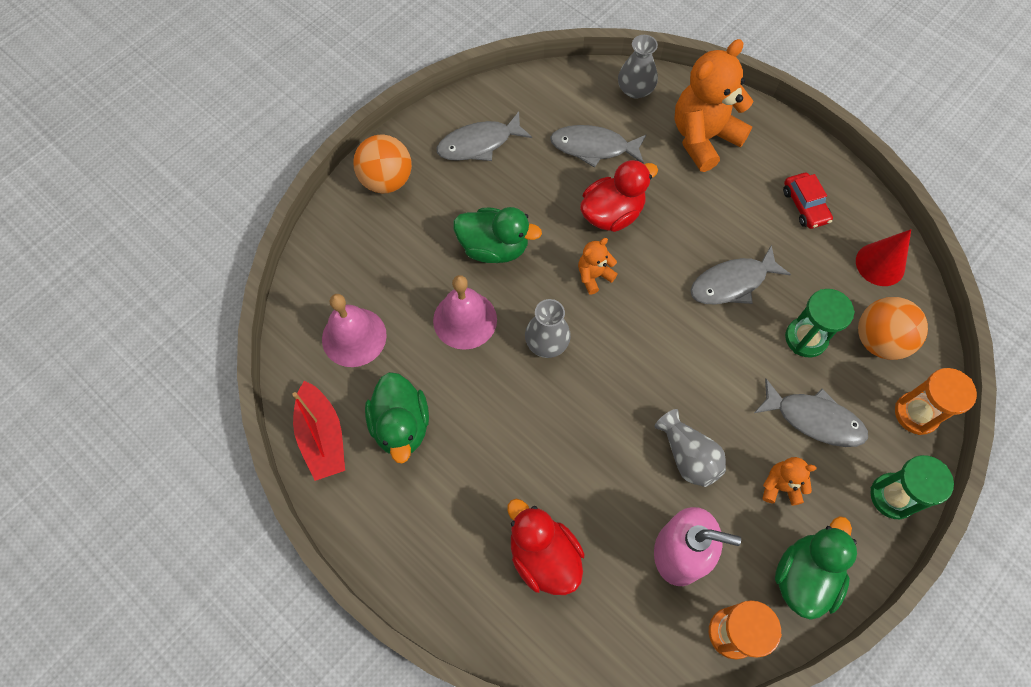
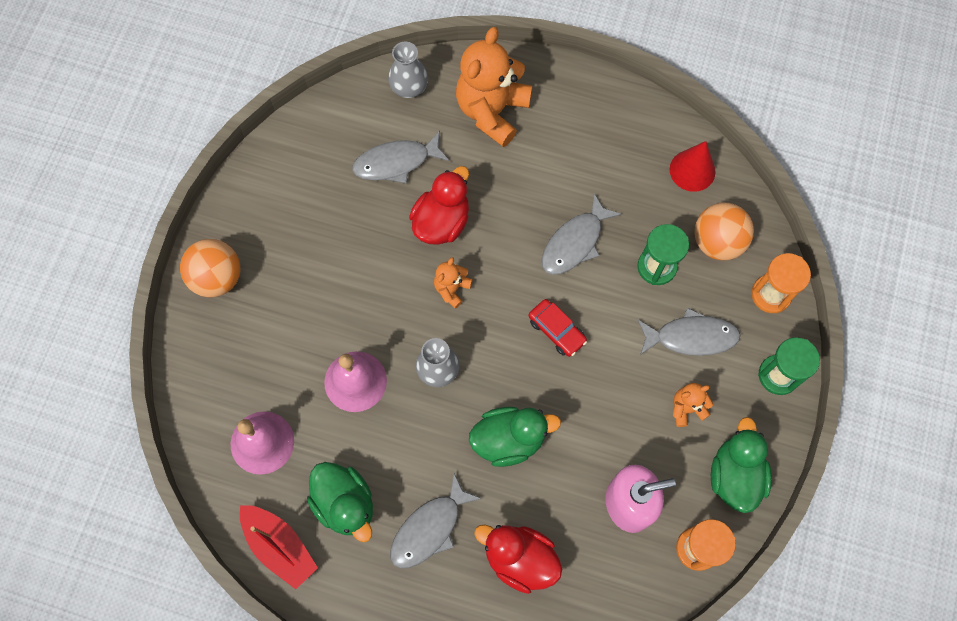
camera: 25 degrees left, 5 degrees up
grey fish [437,112,532,161] -> grey fish moved to [390,474,482,569]
green duck [453,207,542,263] -> green duck moved to [469,407,561,467]
grey vase [654,409,726,487] -> none
red car [783,173,833,229] -> red car moved to [529,299,587,357]

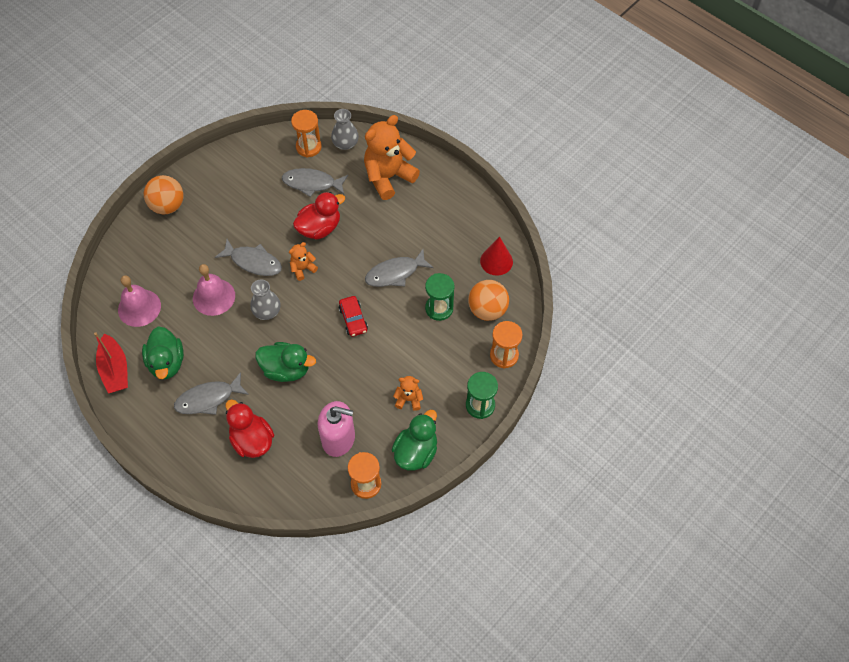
camera: 25 degrees right, 10 degrees down
grey fish [638,308,740,356] -> grey fish moved to [215,239,282,276]
none -> orange hourglass [291,110,322,158]

